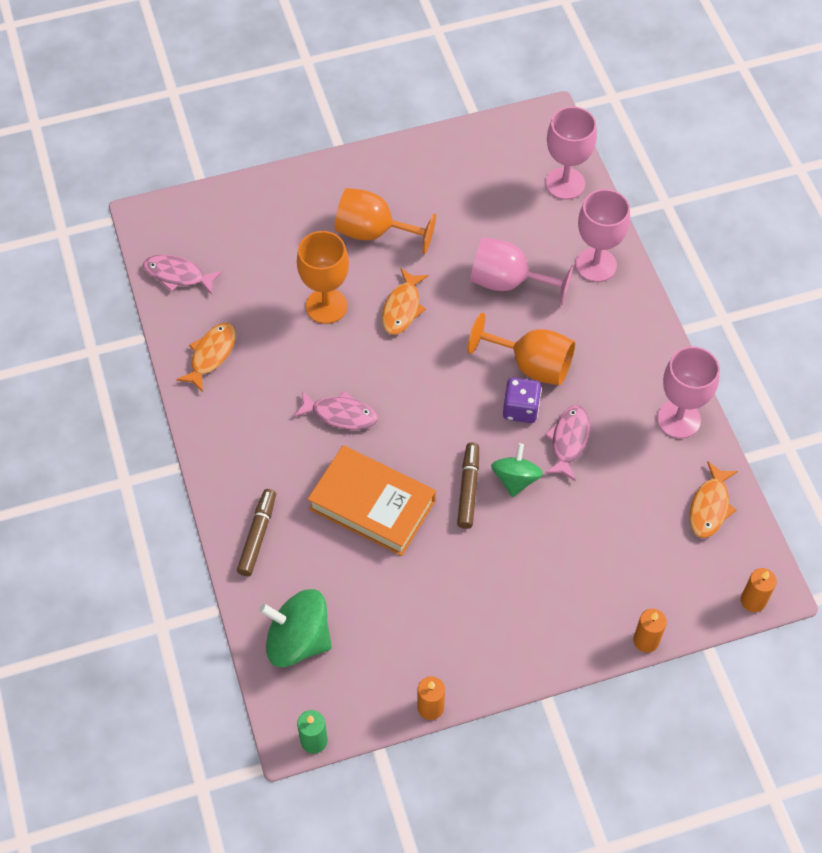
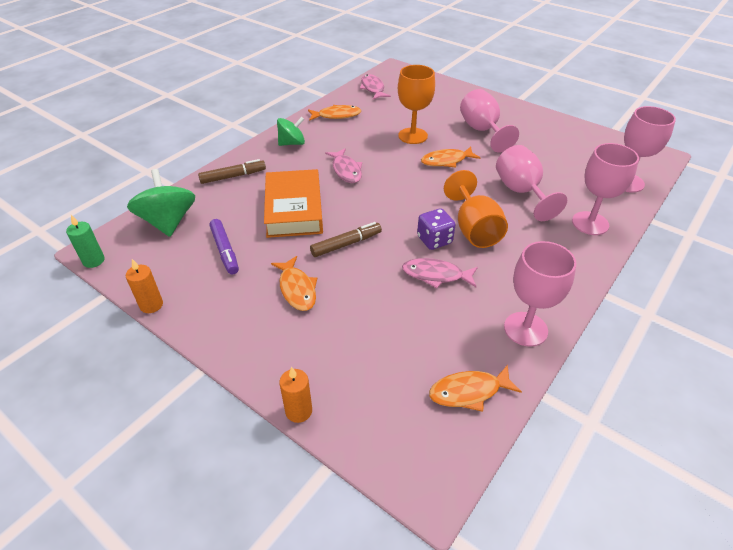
camera: 55 degrees right, 15 degrees down
orange goblet [335,188,436,254] -> pink goblet [460,89,519,153]
green spinning top [491,443,543,497] -> green spinning top moved to [277,117,305,146]
pink fish [545,405,590,481] -> pink fish turned 150 degrees counterclockwise [402,258,478,288]
orange candle [741,568,777,612] -> none
none -> purple marker [209,219,239,274]
none -> orange fish [271,256,317,311]

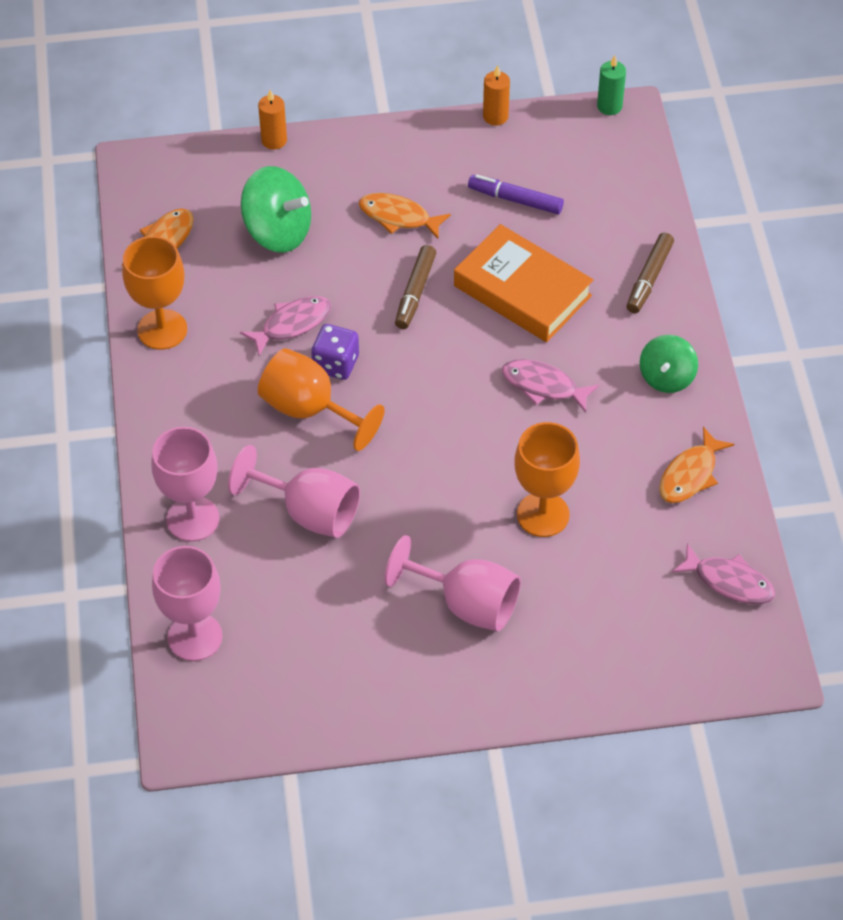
camera: 135 degrees right, 10 degrees up
green spinning top [127,169,195,237] -> green spinning top moved to [241,166,311,253]
orange fish [421,146,480,168] -> none
pink goblet [504,241,576,347] -> orange goblet [122,236,187,350]

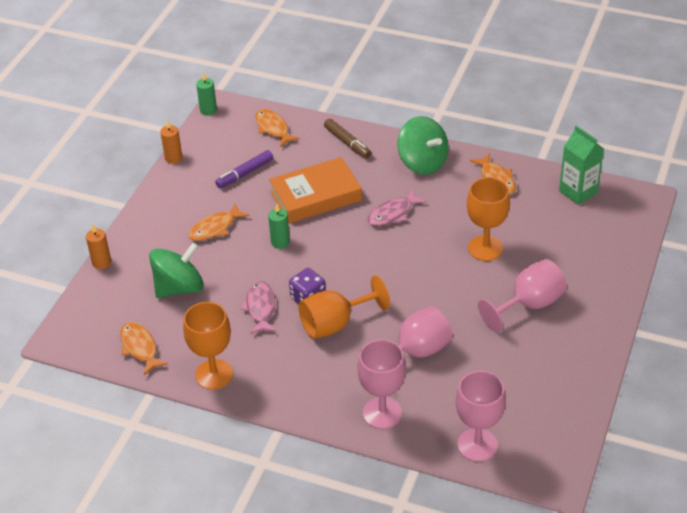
camera: 60 degrees left, 10 degrees down
brown marker [395,245,436,329] -> green candle [268,204,290,249]
green spinning top [640,335,698,393] -> green spinning top [398,116,448,175], size x1.55
pink fish [672,543,775,604] -> green carton [559,126,604,205]
none -> orange fish [255,109,300,147]

